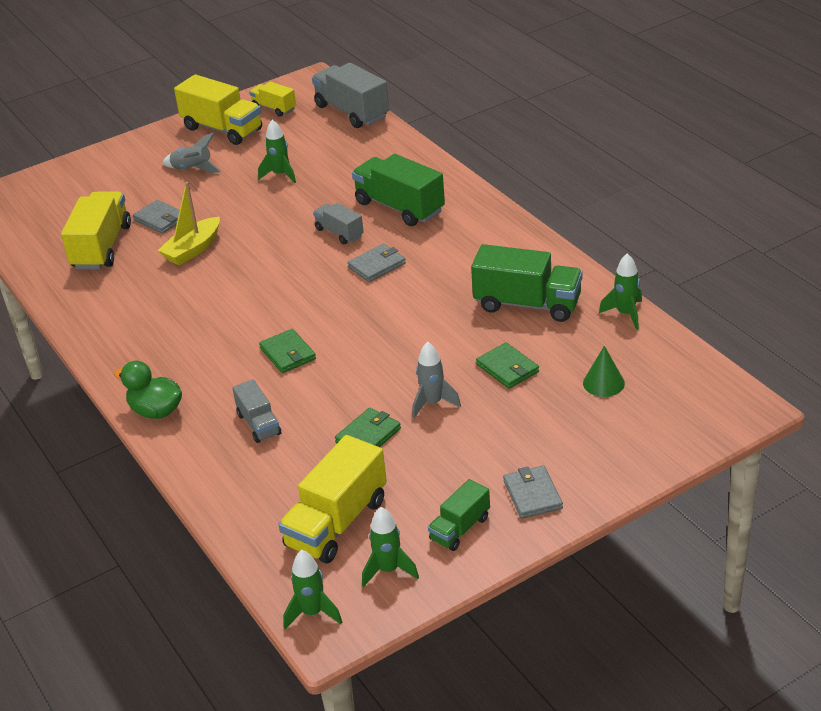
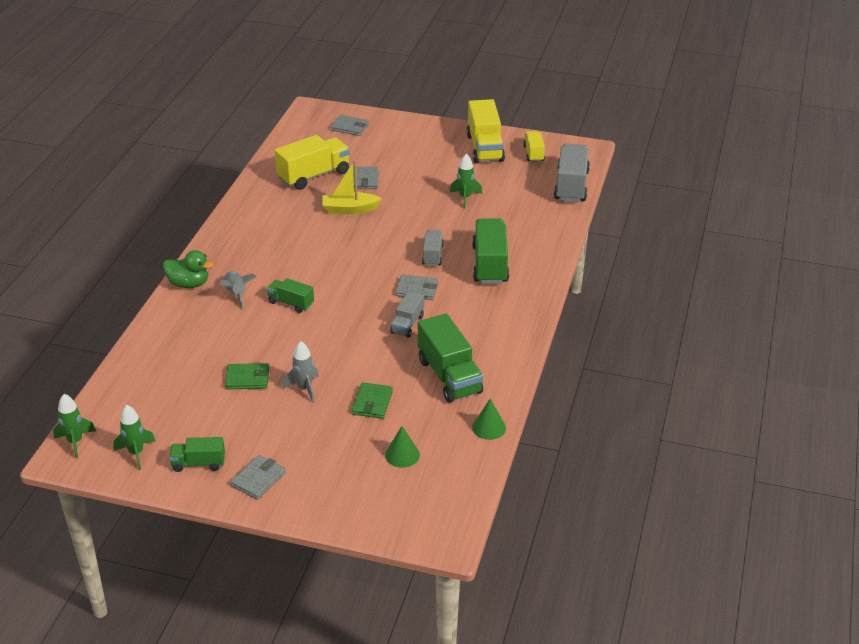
camera: 45 degrees right, 0 degrees up
green duck [114,361,182,419] -> green duck turned 120 degrees clockwise [163,250,214,288]
grey rocket [162,132,221,173] -> grey rocket moved to [220,271,257,309]
grey truck [232,379,281,443] -> grey truck moved to [391,291,424,338]
green wallet [259,329,316,373] -> green truck [266,278,314,313]
yellow truck [278,435,387,564] -> none
green rocket [599,253,642,330] -> green cone [472,399,506,440]
none -> grey wallet [330,115,369,136]

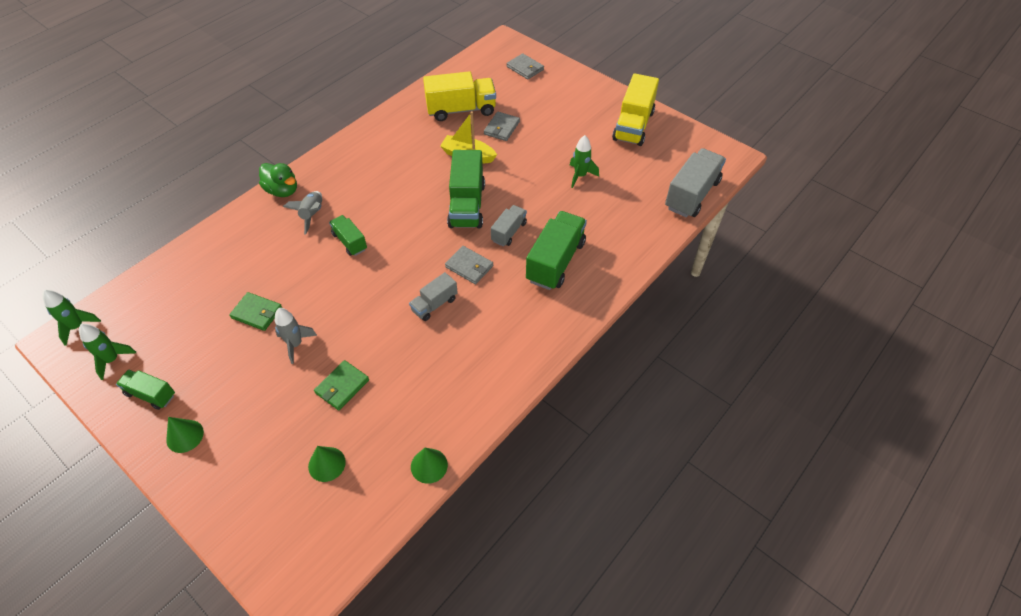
camera: 25 degrees right, 15 degrees up
grey wallet [230,455,286,500] -> green cone [166,417,204,453]
green truck [418,313,483,403] -> green truck moved to [447,150,485,229]
yellow truck [523,131,545,162] -> none

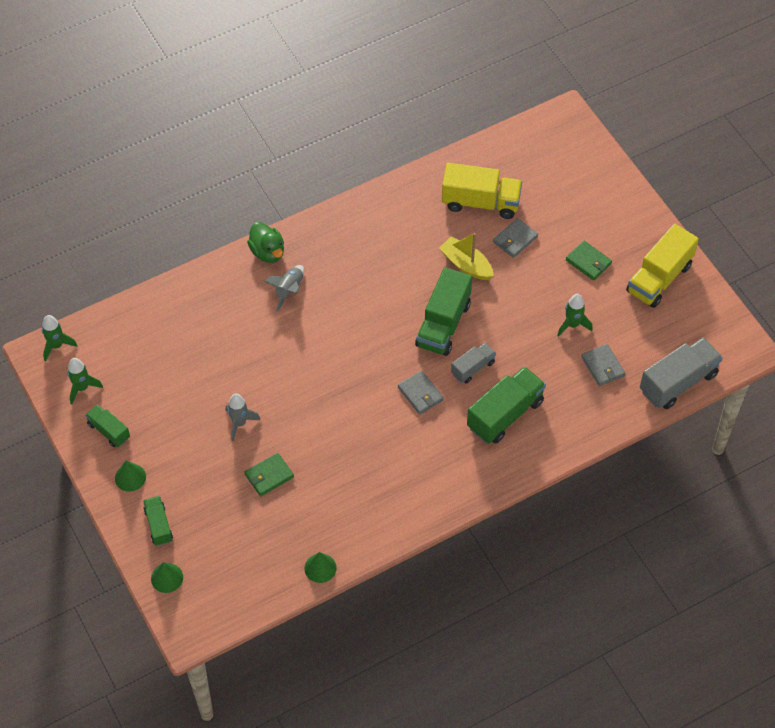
camera: 20 degrees right, 5 degrees up
green wallet [229,292,282,331] -> green wallet moved to [566,241,612,281]
green cone [308,446,346,482] -> green cone moved to [151,562,183,593]
green truck [329,215,367,256] -> green truck moved to [143,496,173,546]
grey truck [409,272,458,321] -> none
grey wallet [507,53,544,79] -> grey wallet moved to [581,344,625,386]

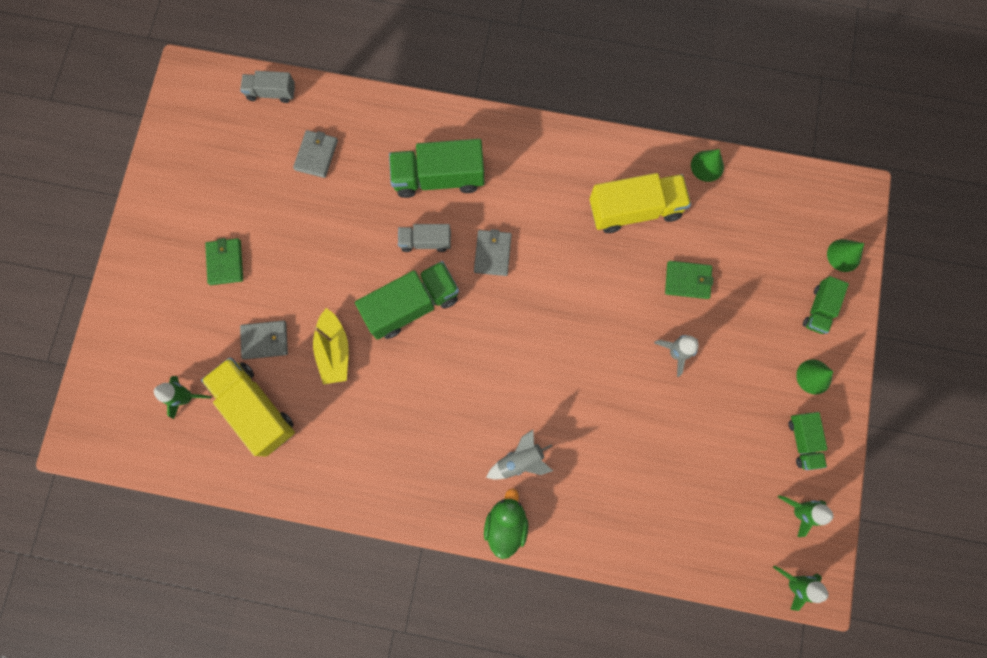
camera: 140 degrees left, 20 degrees up
green rocket [557,294,593,337] -> green rocket moved to [154,376,211,419]
yellow truck [626,224,699,308] -> yellow truck moved to [590,173,691,233]
grey truck [640,337,723,409] -> grey truck [240,71,295,103], size x0.56

